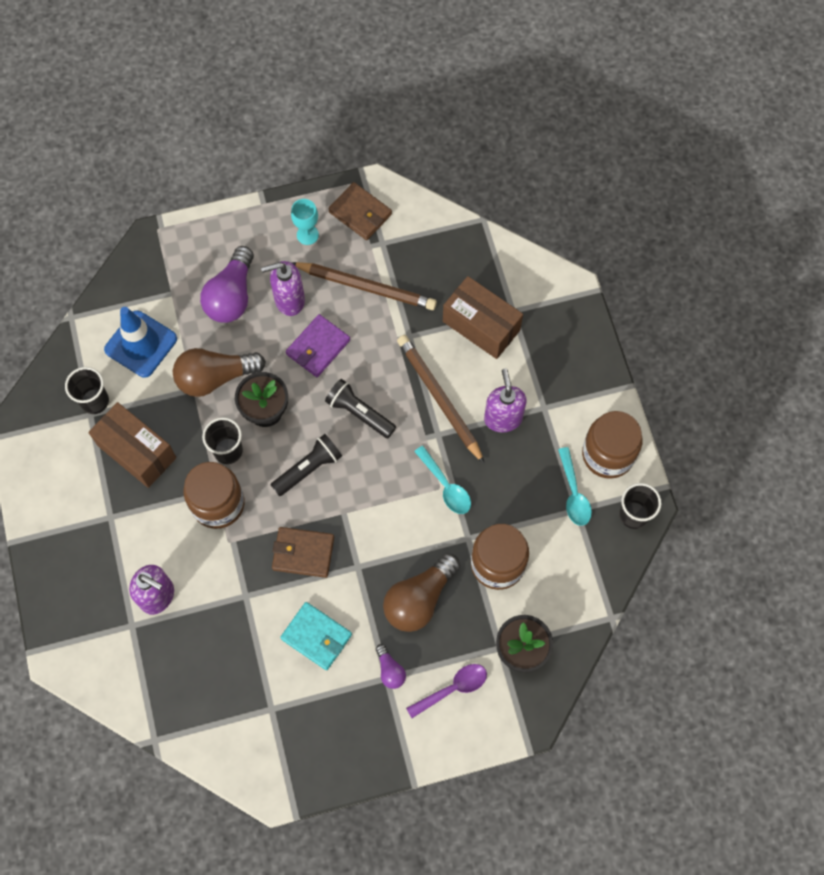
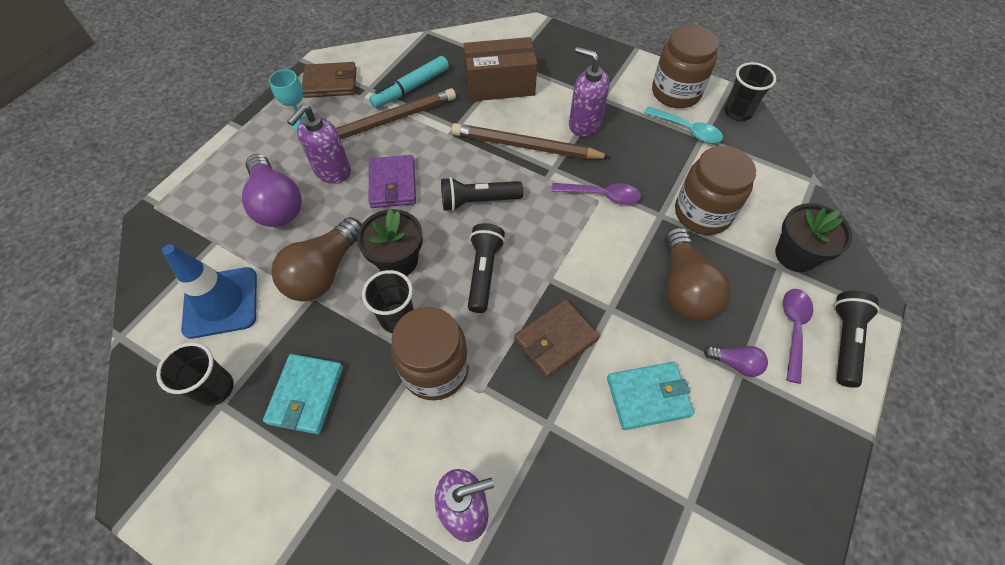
camera: 45 degrees left, 10 degrees down
brown box [88,402,176,488] -> turquoise wallet [263,354,343,434]
turquoise spoon [414,446,471,514] -> purple spoon [551,183,641,205]
none -> turquoise marker [369,56,449,108]
none -> black flashlight [834,291,880,388]

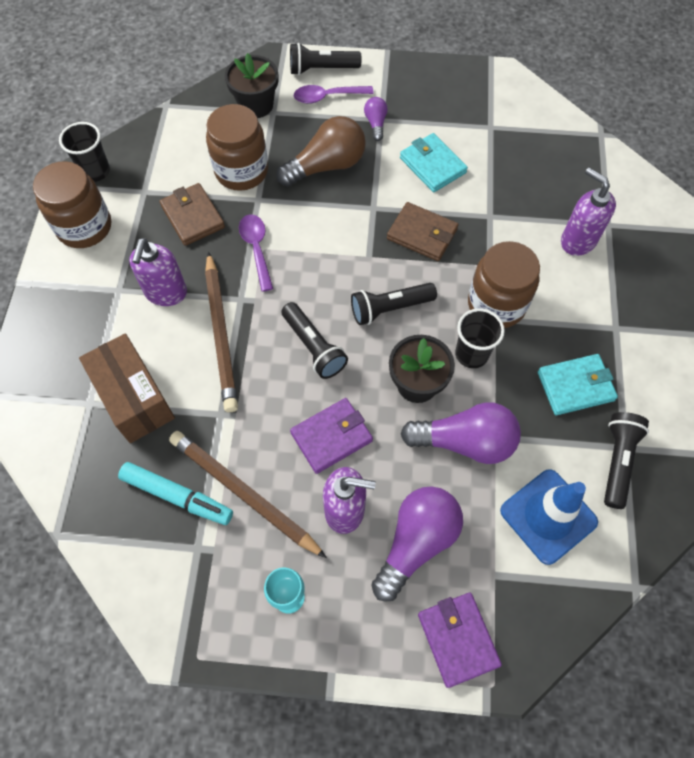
camera: 115 degrees left, 5 degrees up
black cup [156,342,234,406] -> black flashlight [604,412,649,509]
brown light bulb [271,217,362,301] -> purple light bulb [401,402,521,464]
brown wallet [302,62,356,98] -> brown wallet moved to [160,183,225,246]
turquoise spoon [644,106,723,143] -> none
none -> purple wallet [418,593,502,688]

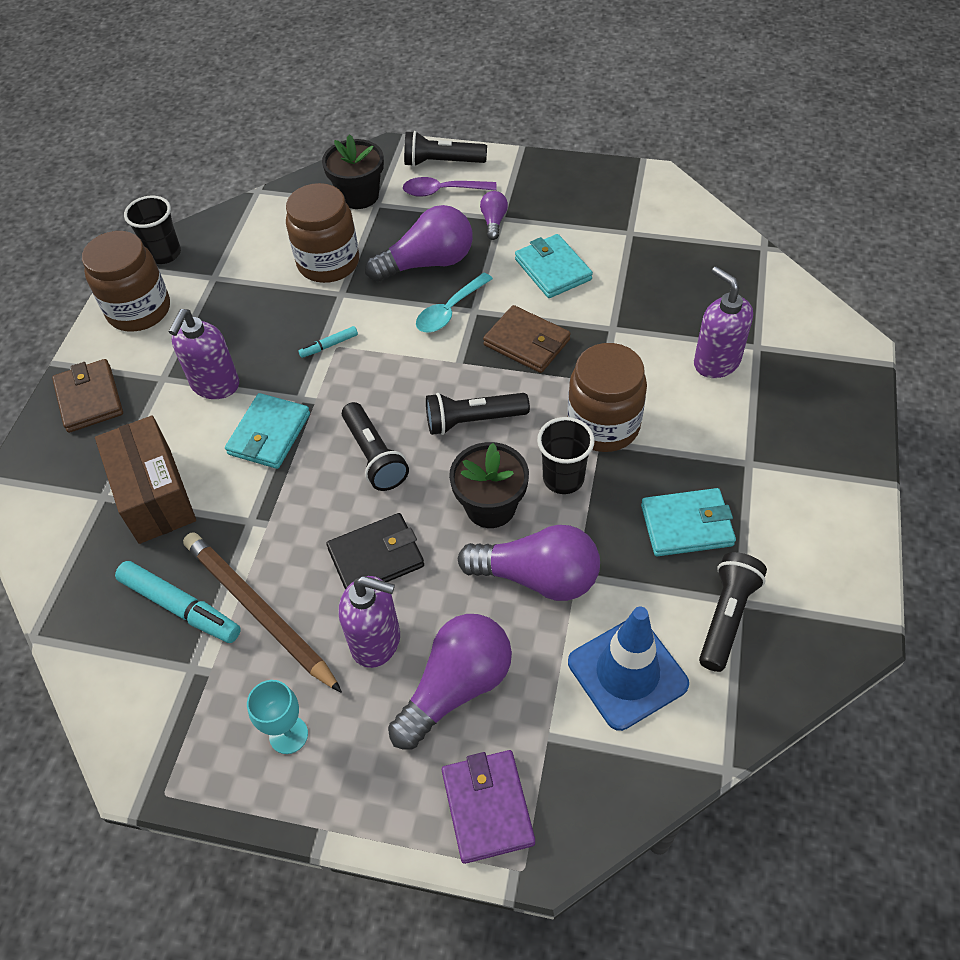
camera: 10 degrees right, 10 degrees down
brown wallet [160,183,225,246] -> brown wallet moved to [52,359,123,433]
brown pencil [205,251,238,412] -> turquoise wallet [225,393,310,469]
purple spoon [239,214,273,292] -> turquoise marker [298,326,358,358]
brown light bulb [276,116,366,187] -> purple light bulb [365,205,473,282]
purple wallet [290,398,373,474] -> black wallet [326,513,424,590]
none -> turquoise spoon [416,273,493,332]

